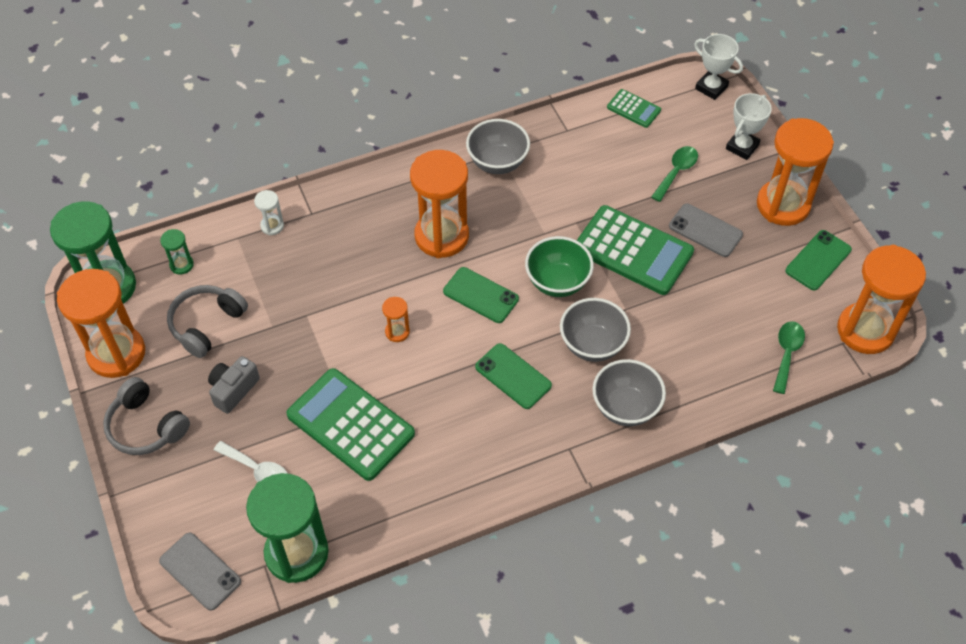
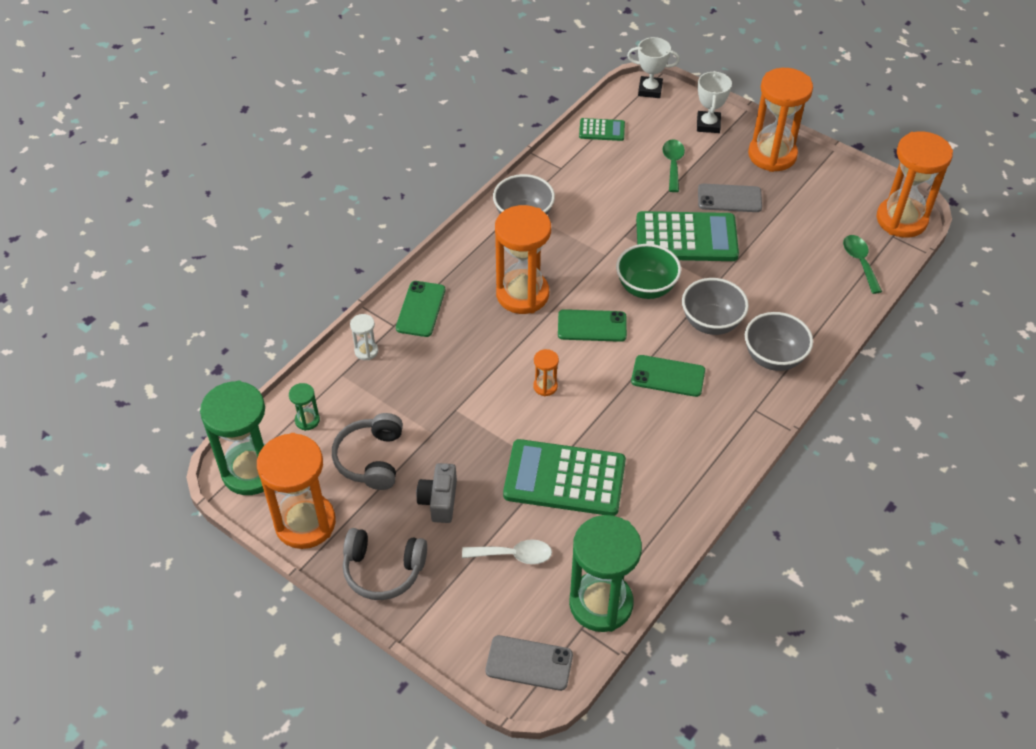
camera: 30 degrees left, 5 degrees down
green phone [786,230,852,290] -> green phone moved to [396,281,445,337]

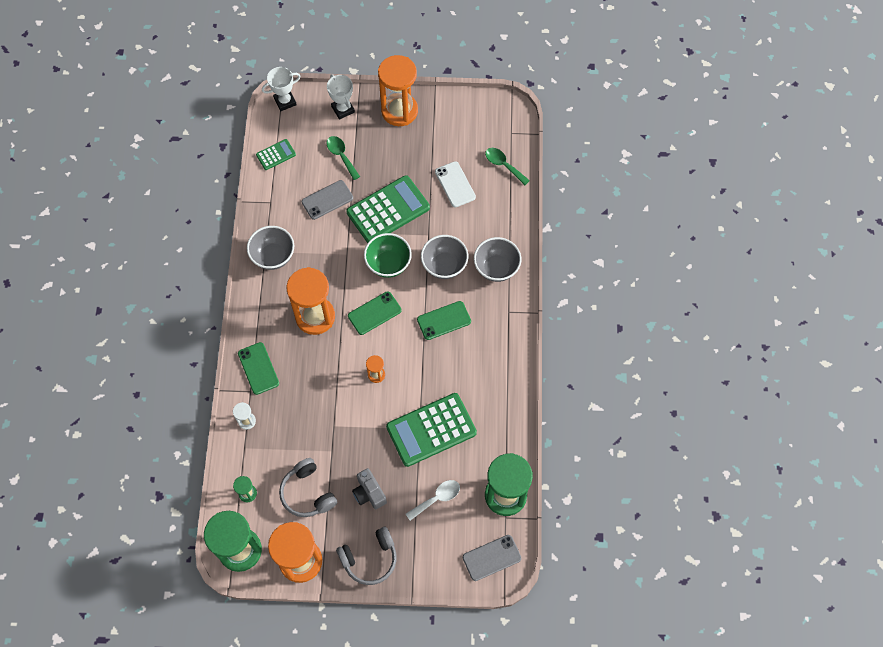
camera: 35 degrees left, 15 degrees up
grey phone [698,184,762,212] -> grey phone moved to [302,180,353,220]
orange hourglass [876,131,953,238] -> none
none -> white phone [435,161,476,207]

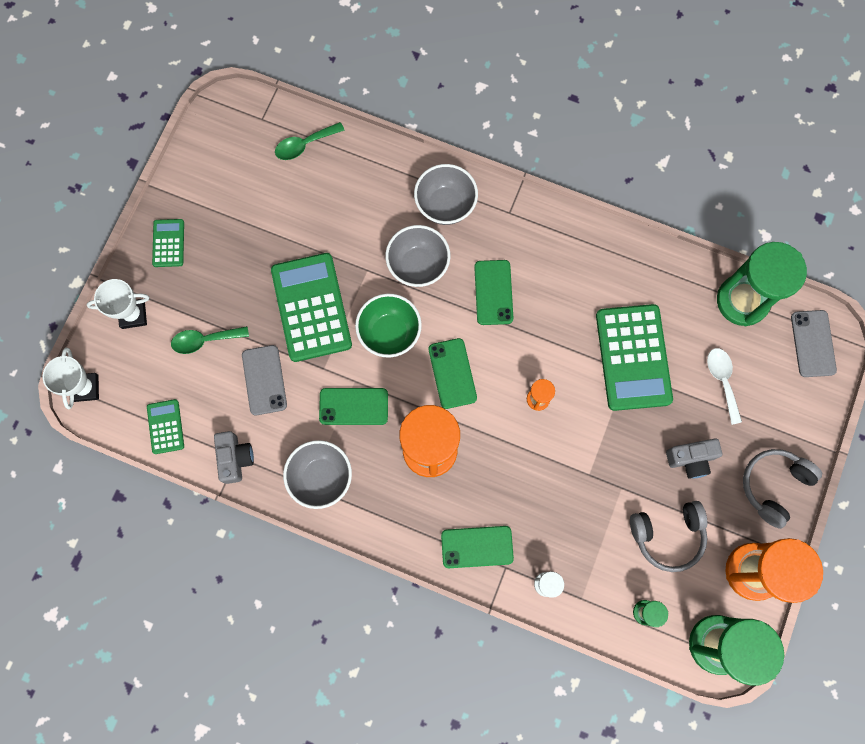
camera: 70 degrees left, 10 degrees up
grey headphones [336,527,397,585] -> grey headphones turned 135 degrees counterclockwise [743,449,822,529]
orange hourglass [378,55,418,126] -> green calculator [152,219,184,267]
white phone [435,161,476,207] -> none
none -> grey camera [214,431,254,484]
none -> green phone [319,388,388,425]

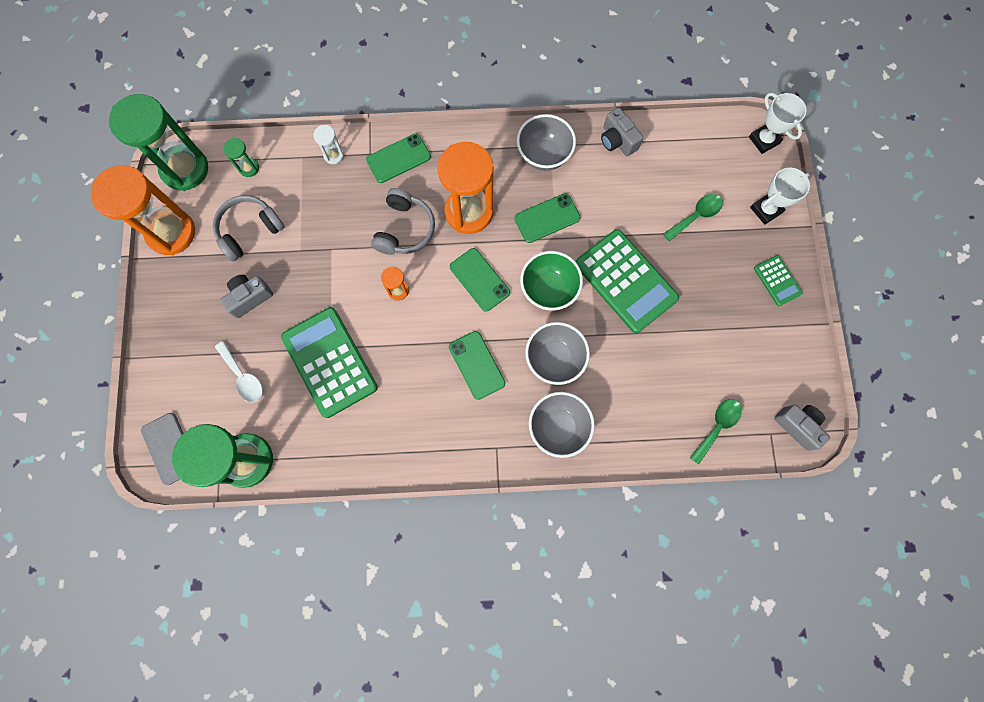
camera: 155 degrees right, 0 degrees up
green calculator [147,399,184,454] -> none
grey phone [242,345,287,415] -> none
grey headphones [743,449,822,529] -> grey headphones moved to [371,188,435,255]
none -> grey camera [774,405,830,451]

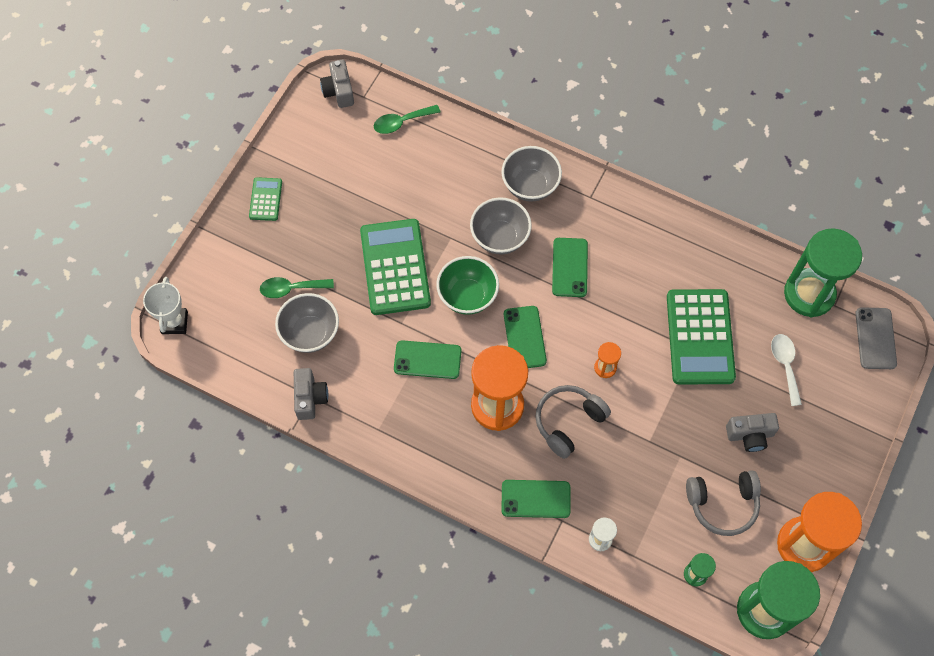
camera: 150 degrees left, 10 degrees down
grey bowl [517,114,576,171] -> grey bowl moved to [275,293,339,353]
white trophy [750,168,810,225] -> none

